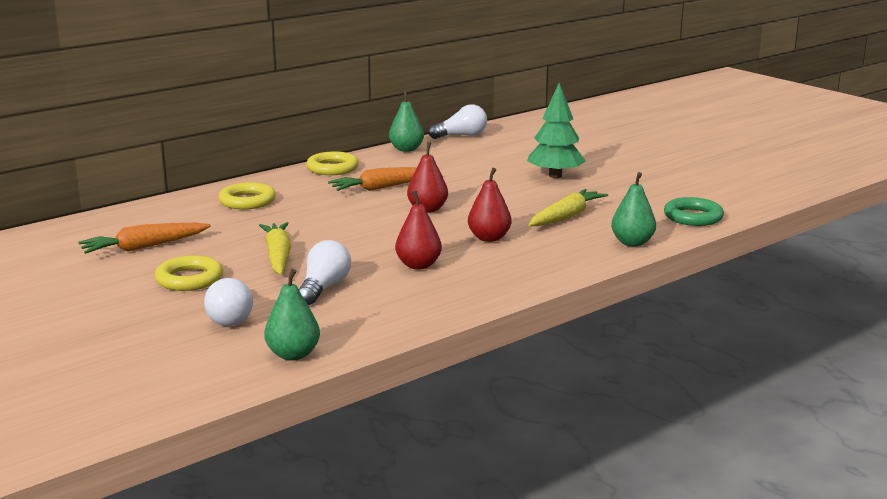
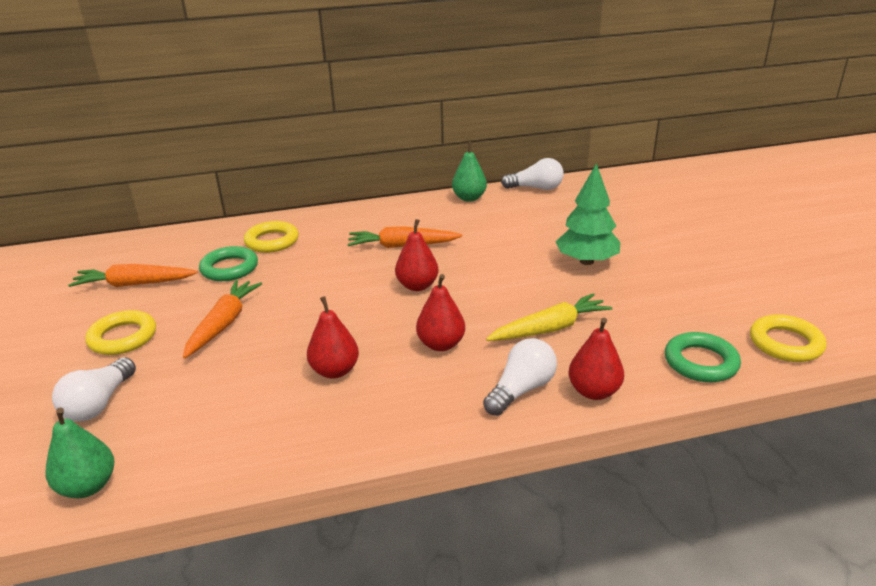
camera: 25 degrees right, 10 degrees up
yellow carrot [259,222,291,275] -> orange carrot [183,280,262,358]
white light bulb [299,240,351,305] -> white light bulb moved to [483,338,557,416]
yellow ring [306,152,359,175] -> yellow ring moved to [750,314,826,362]
green pear [611,172,656,246] -> red pear [569,318,624,400]
none -> green ring [199,246,258,281]

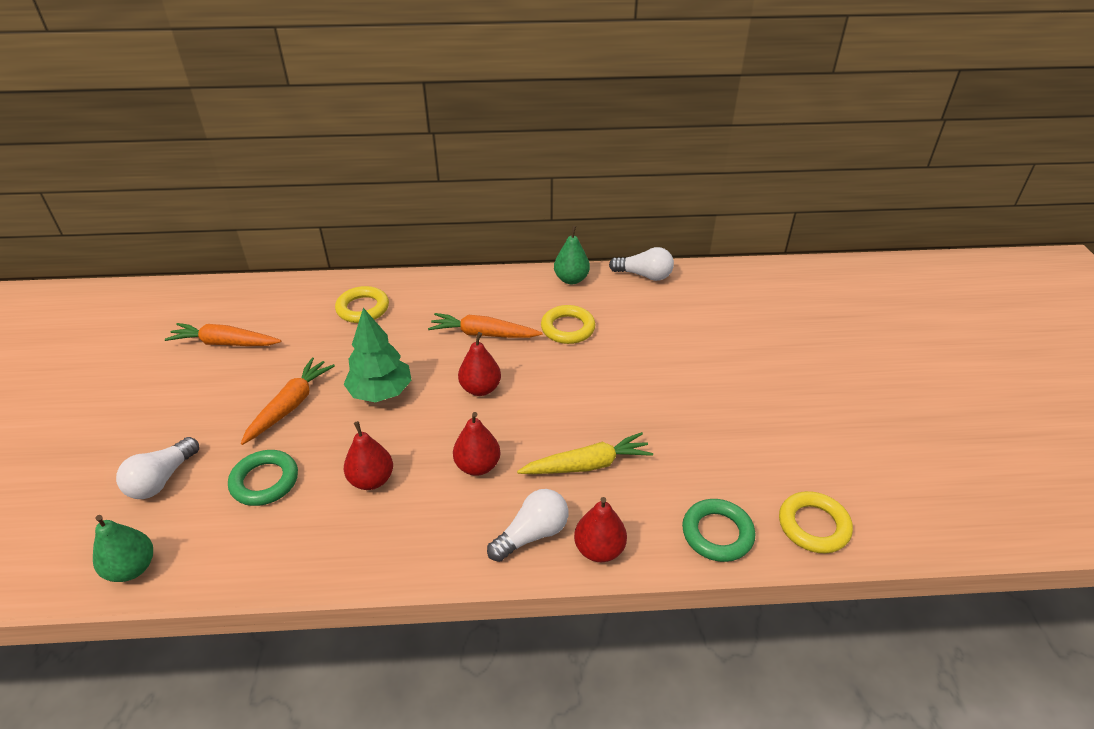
camera: 10 degrees right, 10 degrees up
yellow ring [85,310,156,355] -> yellow ring moved to [541,305,596,344]
green ring [199,246,258,281] -> green ring moved to [228,450,298,506]
green tree [555,163,620,265] -> green tree moved to [344,308,412,402]

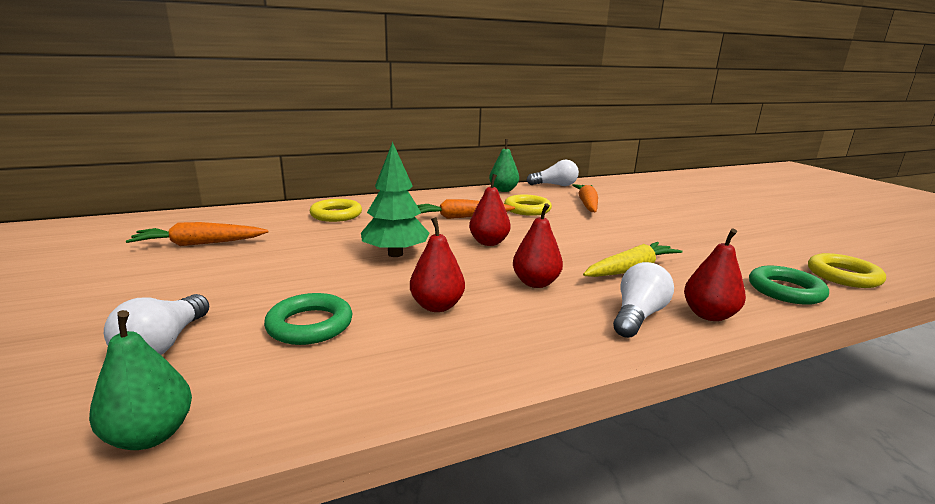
camera: 20 degrees left, 20 degrees down
orange carrot [241,358,335,445] -> orange carrot moved to [572,184,598,212]

